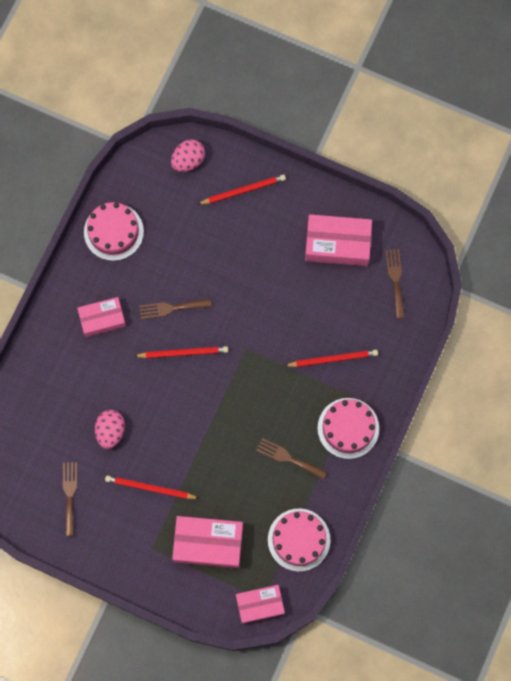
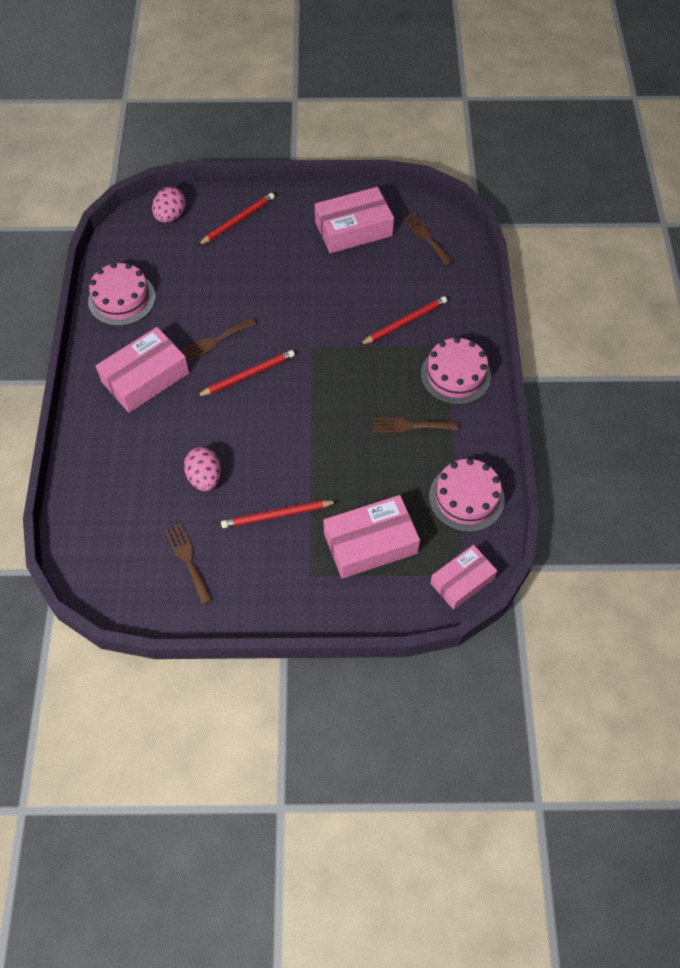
camera: 25 degrees left, 15 degrees down
pink box [77,297,126,337] -> pink box [96,327,189,413], size x1.52

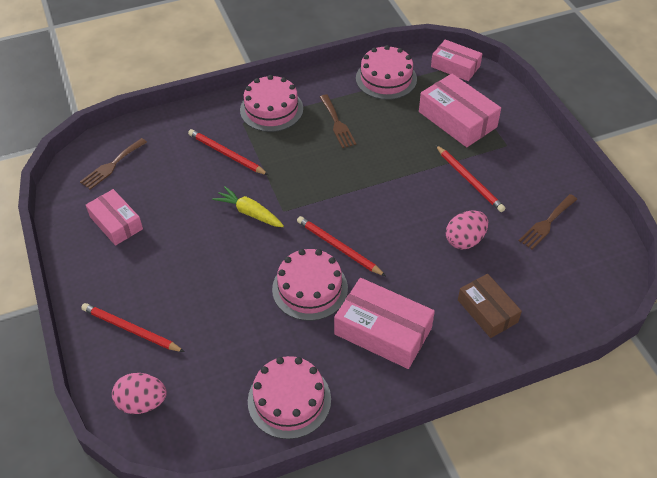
camera: 110 degrees left, 10 degrees down
brown fork [181,318,256,363] -> pink cake [272,249,348,321]
pink box [315,187,394,253] -> pink box [86,189,143,246], size x0.66
none -> yellow carrot [212,186,284,227]
none -> brown box [458,274,522,338]

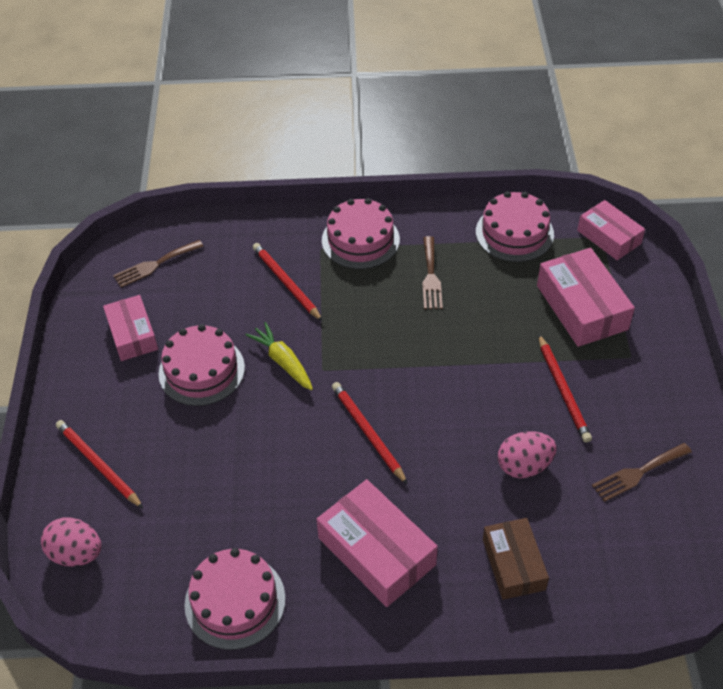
camera: 20 degrees right, 0 degrees up
pink cake [272,249,348,321] -> pink cake moved to [158,324,245,406]

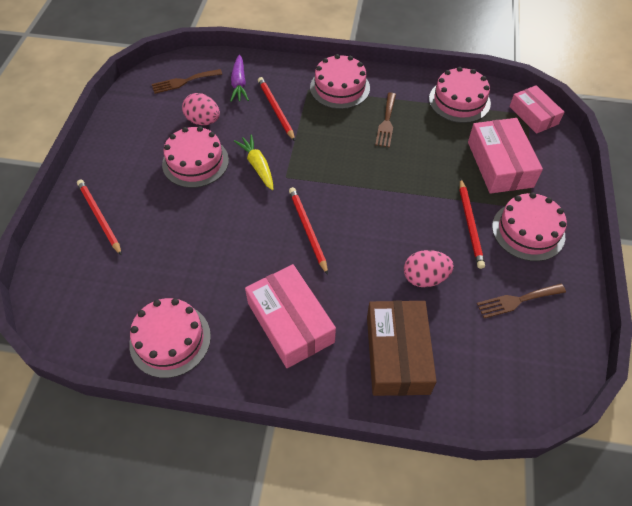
camera: 10 degrees right, 5 degrees up
pink egg [41,518,101,567] -> pink egg moved to [182,93,220,125]
pink box [103,295,158,361] -> none
brown box [483,518,549,600] -> brown box [367,301,437,396], size x1.52
none -> purple carrot [230,55,249,102]
none -> pink cake [492,192,567,261]

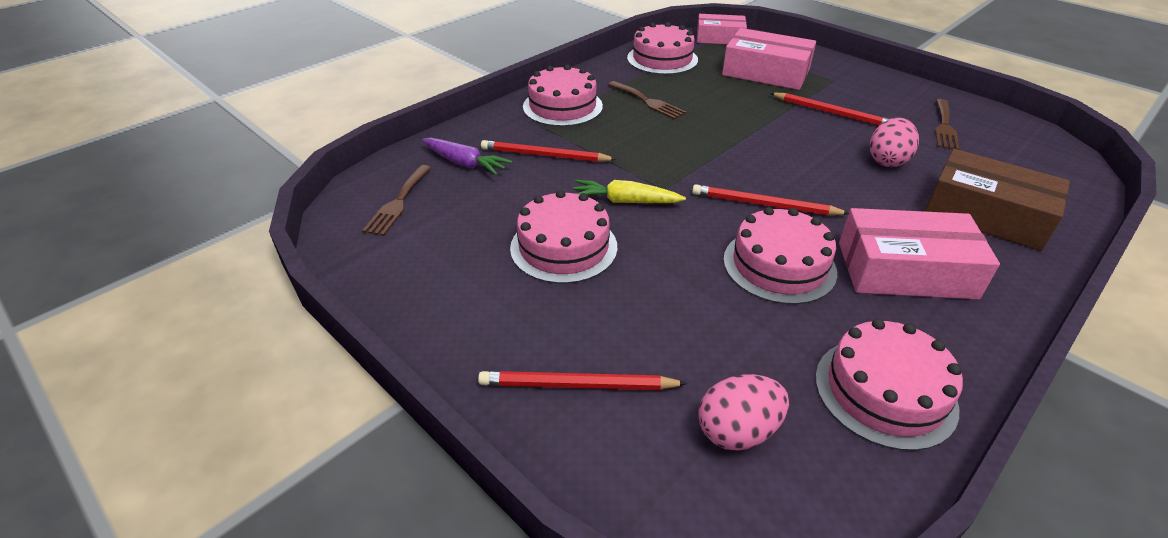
camera: 55 degrees left, 15 degrees down
pink egg [182,93,220,125] -> pink egg moved to [698,374,789,450]
pink cake [492,192,567,261] -> pink cake moved to [723,207,837,304]

